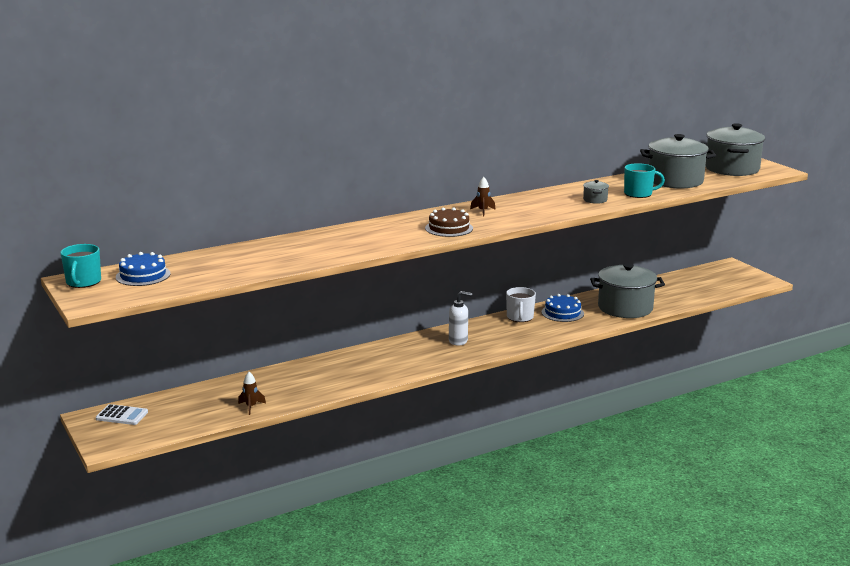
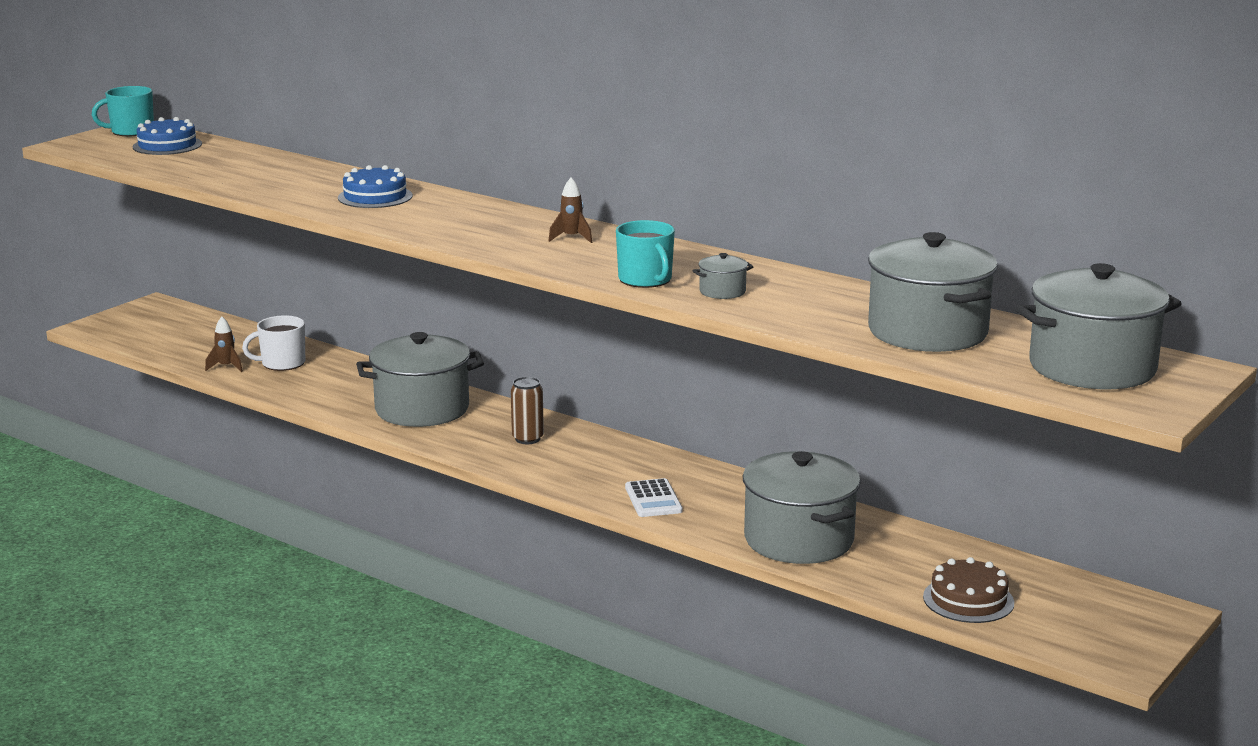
camera: 65 degrees right, 0 degrees up
white calculator [96,404,148,425] -> white calculator moved to [625,478,683,517]
brown cake [425,207,473,237] -> brown cake moved to [923,557,1014,623]
white soap dispenser [449,291,472,346] -> brown can [511,377,544,444]
white mug [506,287,536,322] -> white mug moved to [242,315,305,371]
blue cake [541,294,584,322] -> blue cake moved to [338,165,413,208]
turquoise mug [624,163,665,198] -> turquoise mug moved to [616,220,675,288]
none -> grey pot [356,332,484,427]

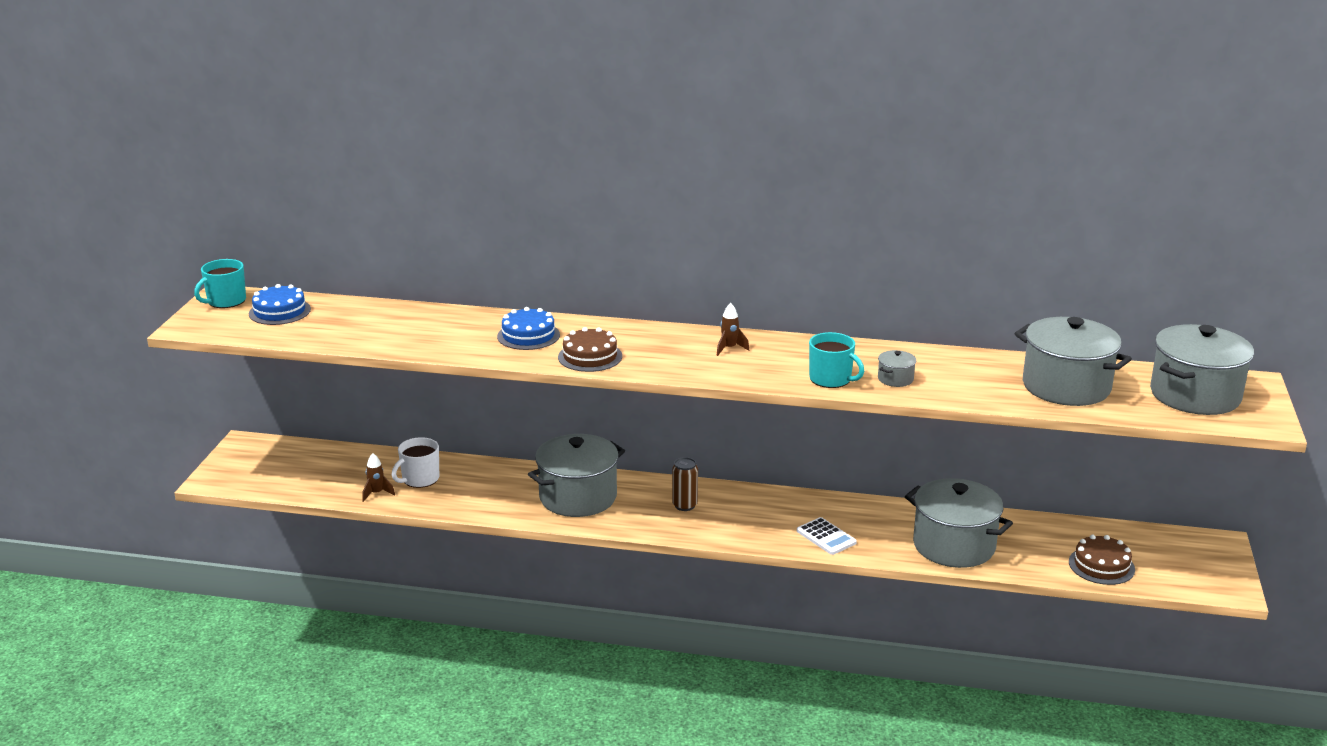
camera: 25 degrees left, 5 degrees up
none -> brown cake [558,327,622,372]

